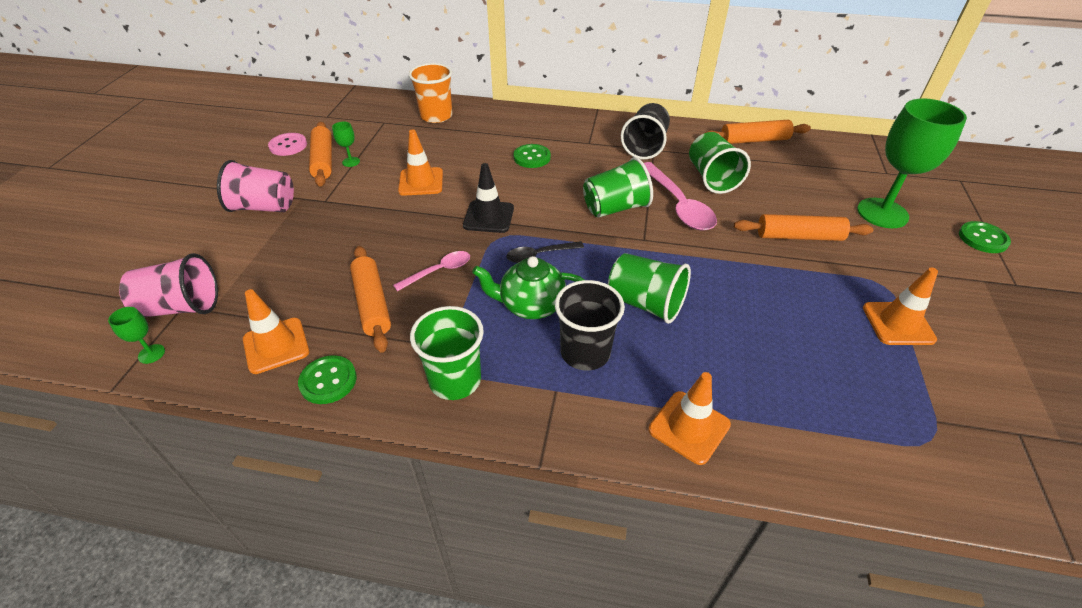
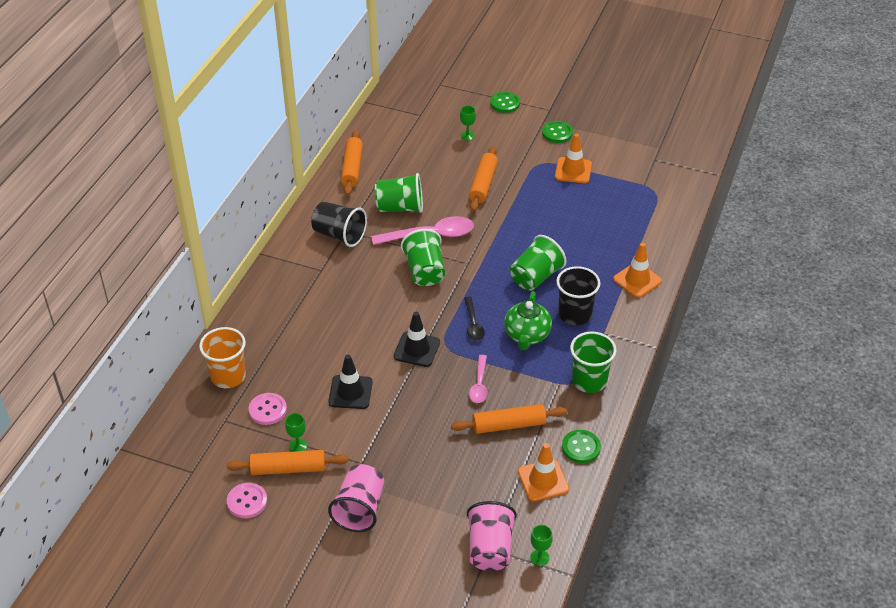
camera: 80 degrees left, 0 degrees up
pink spoon [393,251,470,291] -> pink spoon turned 150 degrees counterclockwise [469,355,487,403]
orange traffic cone [398,130,443,196] -> black traffic cone [328,355,373,409]
green button [514,144,551,168] -> green button moved to [542,121,573,143]
green goblet [857,98,967,228] -> green goblet [460,106,476,141], size x0.40
none -> pink button [249,393,287,425]

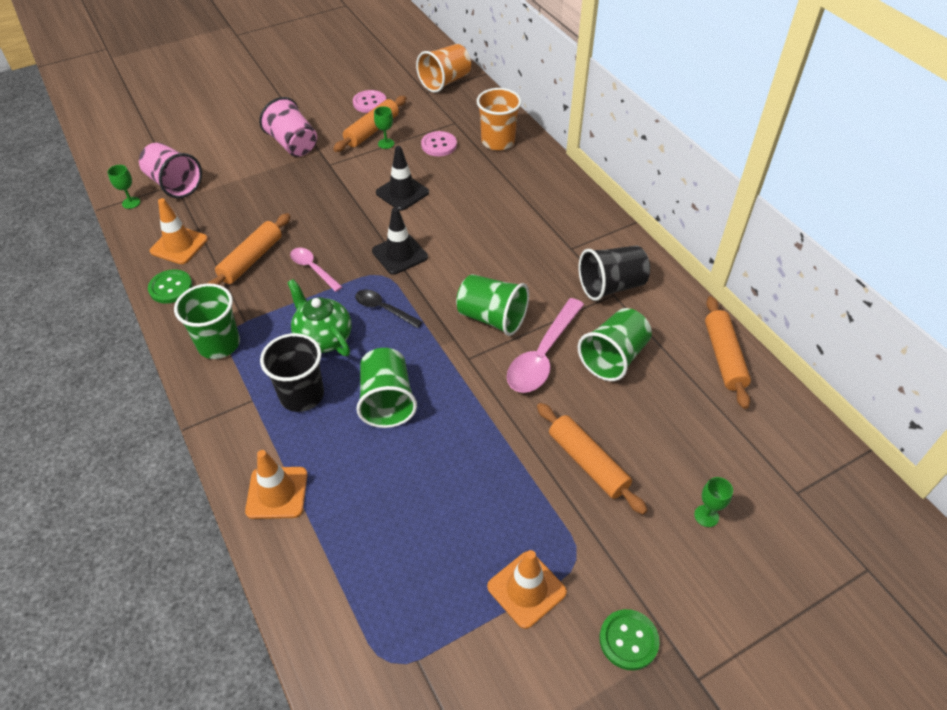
camera: 130 degrees right, 5 degrees up
orange rolling pin [341,130,363,196] -> orange rolling pin turned 45 degrees clockwise [705,296,751,409]
green button [490,92,520,113] -> none
none -> orange cup [416,44,471,93]

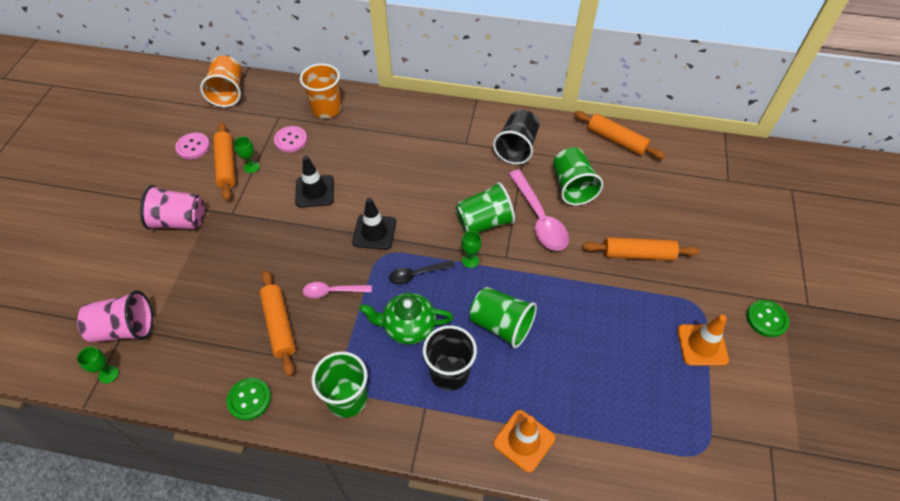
camera: 50 degrees left, 5 degrees up
orange traffic cone [150,198,208,264] -> none
green goblet [694,477,733,527] -> green goblet moved to [461,231,481,268]

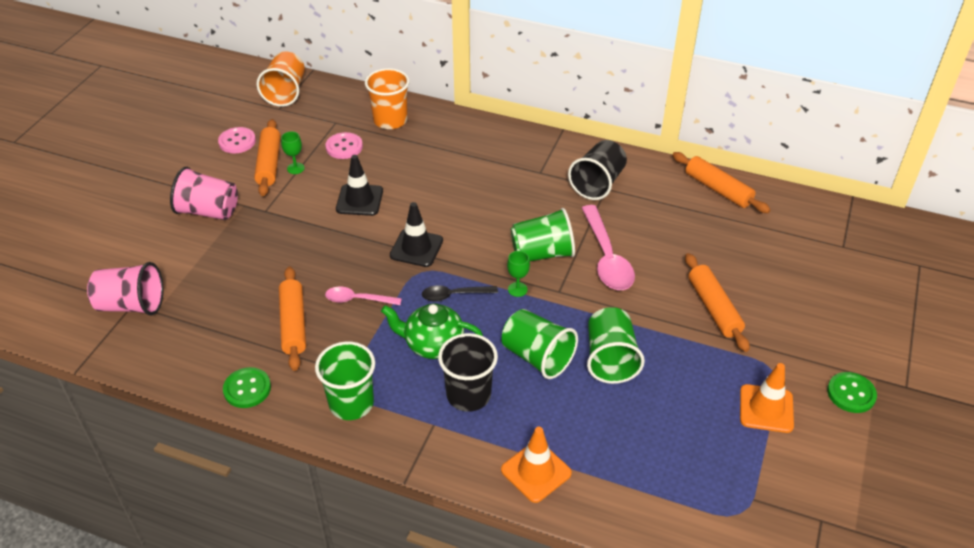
camera: 10 degrees right, 10 degrees down
green goblet [77,347,119,383] -> none
green cup [553,148,603,205] -> green cup moved to [587,307,645,384]
orange rolling pin [583,237,700,260] -> orange rolling pin turned 60 degrees clockwise [685,253,750,352]

